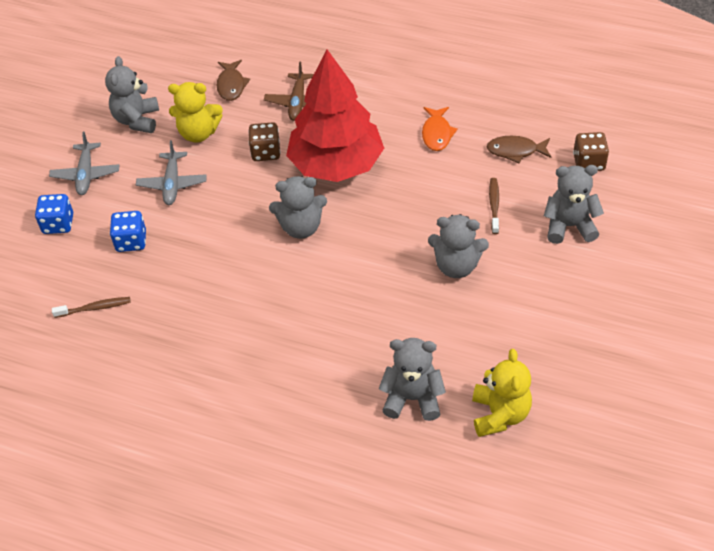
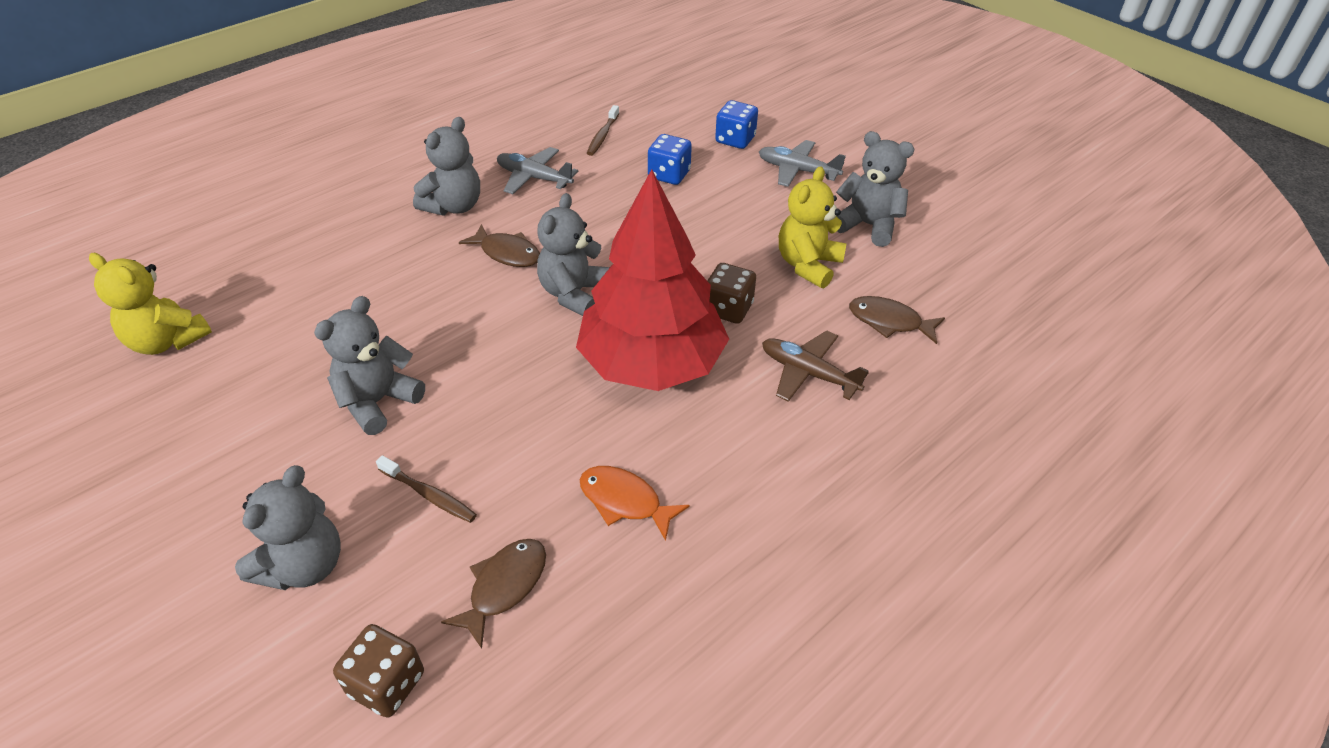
camera: 115 degrees right, 5 degrees down
grey plane [136,140,207,205] -> grey plane moved to [497,147,579,194]
grey teddy bear [379,338,446,421] -> grey teddy bear moved to [413,117,480,215]
none -> brown fish [459,224,540,267]

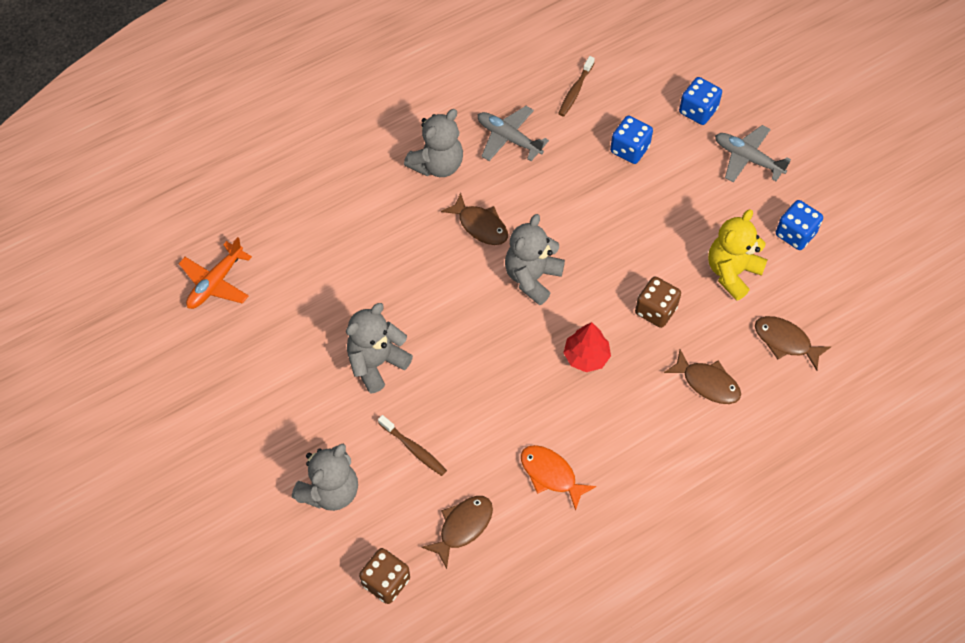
camera: 10 degrees right, 15 degrees up
yellow teddy bear [89,253,212,355] -> orange plane [179,237,252,309]
red tree [576,169,729,391] -> red tree [563,322,611,372], size x0.41
brown plane [762,331,869,402] -> brown fish [664,350,741,404]
grey teddy bear [836,131,914,247] -> blue dice [776,200,823,250]

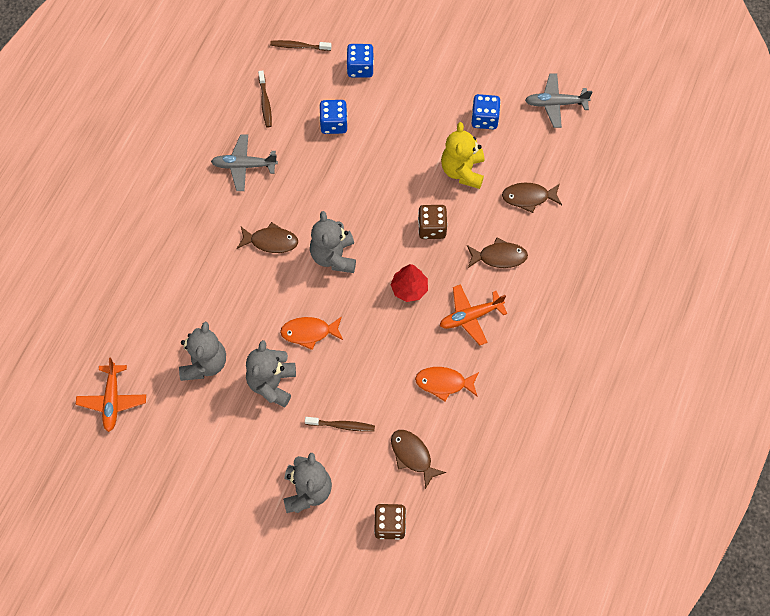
camera: 35 degrees left, 5 degrees up
grey teddy bear [404,109,463,177] -> grey teddy bear moved to [179,322,226,381]
brown fish [421,496,493,569] -> brown fish turned 45 degrees counterclockwise [391,430,446,489]
grey plane [715,125,791,182] -> grey plane moved to [525,74,592,128]
none -> brown toothbrush [270,40,332,51]
none -> orange fish [280,316,343,350]
none -> orange plane [440,284,507,345]

